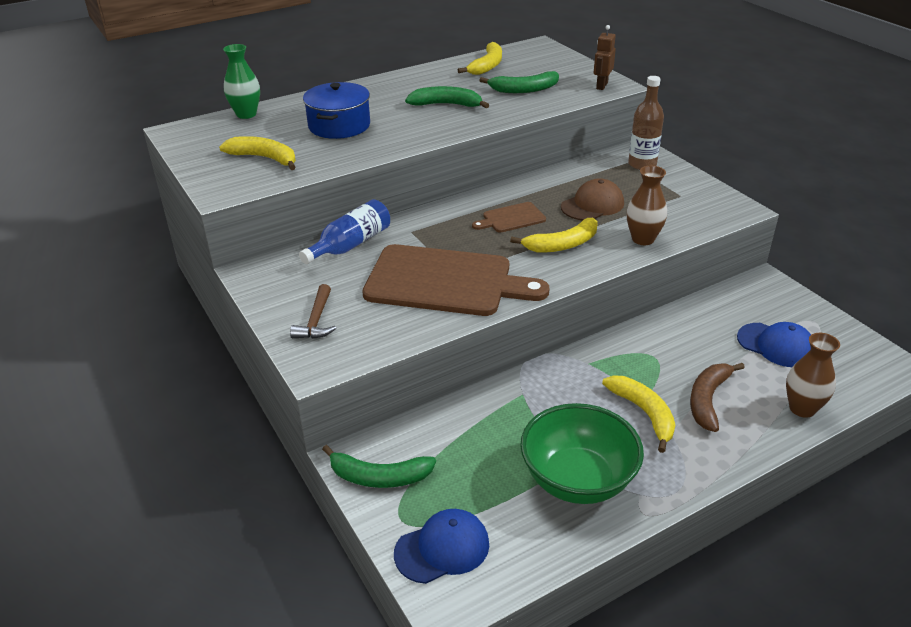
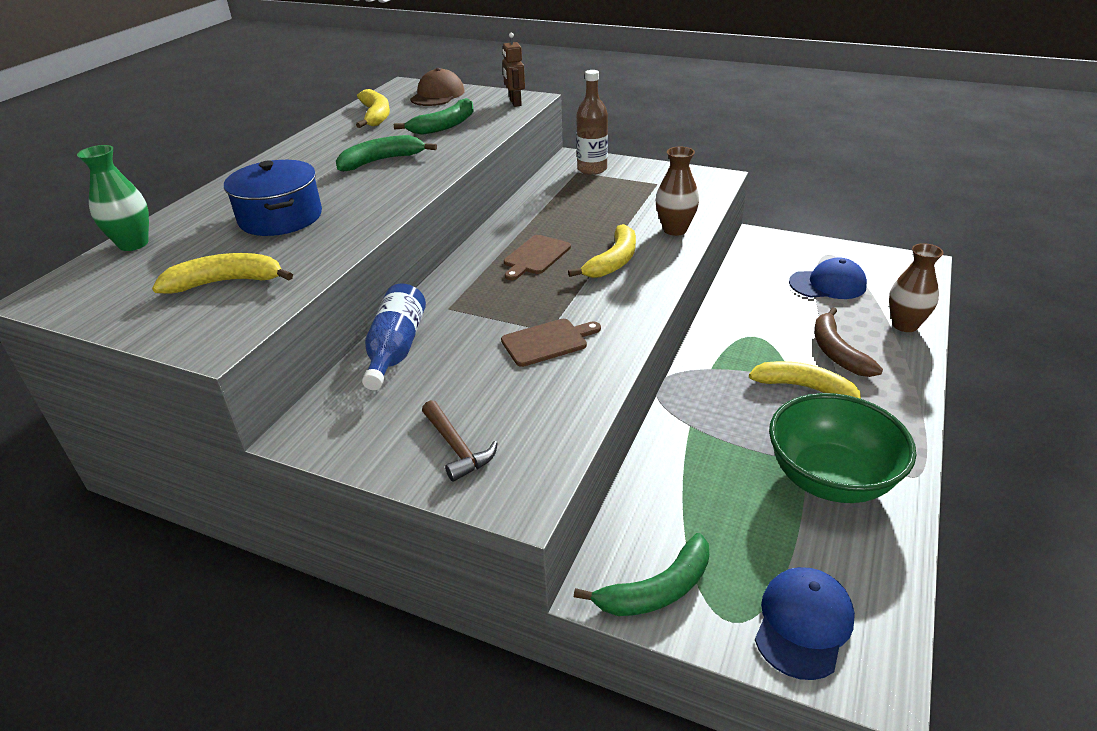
camera: 35 degrees left, 0 degrees up
brown cutting board [362,244,549,316] -> brown cutting board [501,319,601,367], size x0.45
brown cap [561,178,624,220] -> brown cap moved to [410,68,465,106]

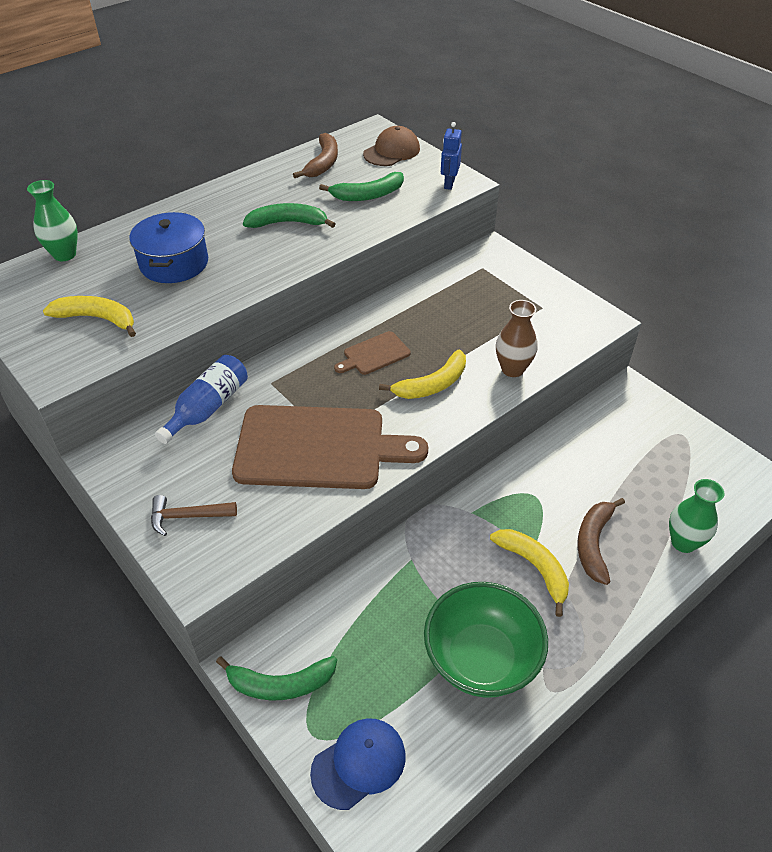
camera: 25 degrees right, 10 degrees up
yellow banana [356,89,390,128] -> brown banana [293,133,338,178]
brown hammer [422,400,498,482] -> brown hammer turned 90 degrees clockwise [151,495,237,536]
brown cutting board [501,319,601,367] -> brown cutting board [232,405,428,489], size x2.20
brown robot [502,32,525,107] -> blue robot [441,122,462,190]
brown bottle [576,70,608,175] -> none
blue cap [789,258,867,299] -> none
brown vase [889,243,944,332] -> green vase [669,479,724,553]

